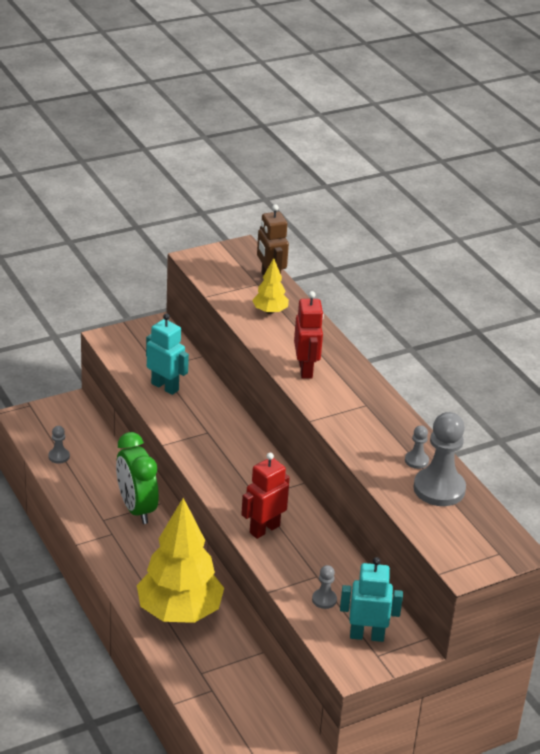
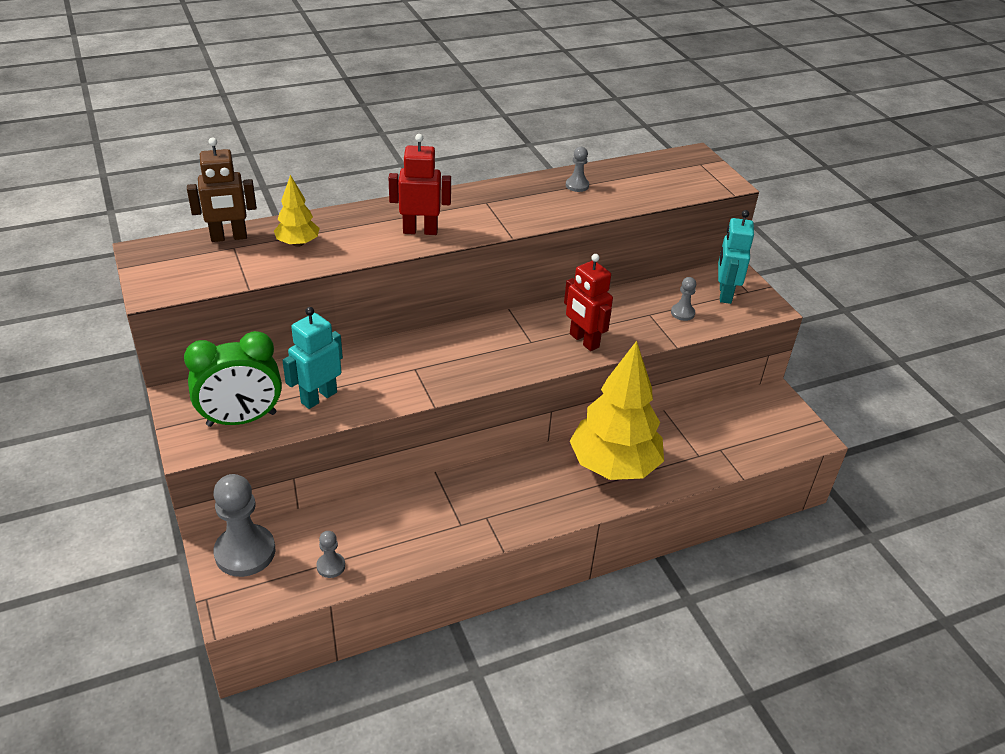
camera: 85 degrees left, 5 degrees up
green clock [116,432,159,524] -> green clock moved to [184,331,282,427]
grey pawn [413,412,466,506] -> grey pawn moved to [213,474,276,577]

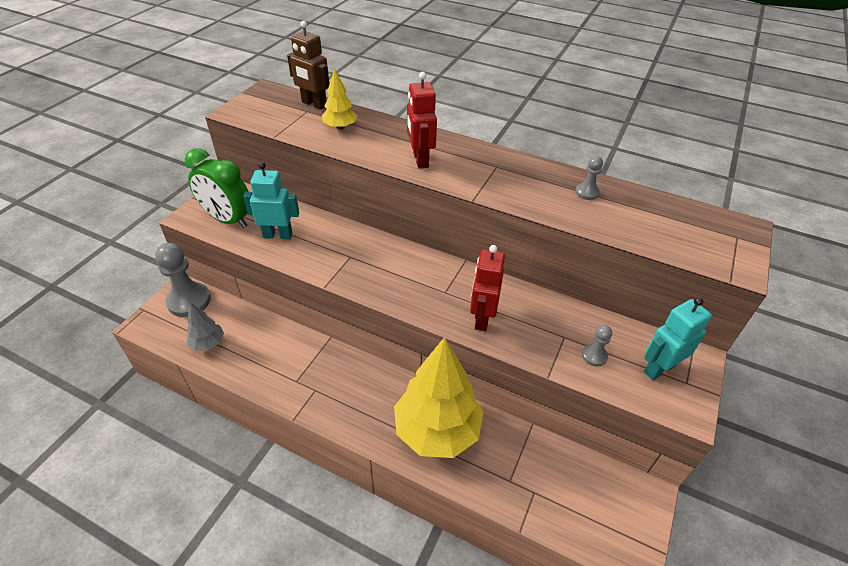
camera: 50 degrees right, 5 degrees up
grey pawn [316,531,345,578] -> grey tree [186,302,224,351]
red robot [389,134,451,235] -> red robot turned 150 degrees counterclockwise [407,72,437,169]

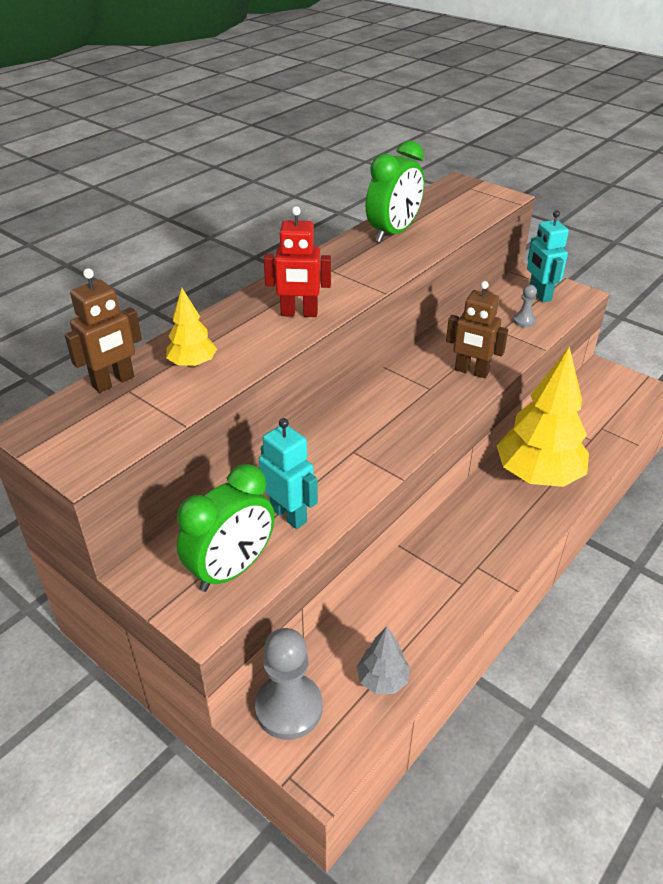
camera: 75 degrees left, 5 degrees down
turquoise robot [243,162,299,239] -> turquoise robot turned 120 degrees clockwise [259,418,318,529]
red robot [470,245,505,331] -> brown robot [446,281,508,378]
grey pawn [575,156,603,200] -> green clock [366,140,424,242]

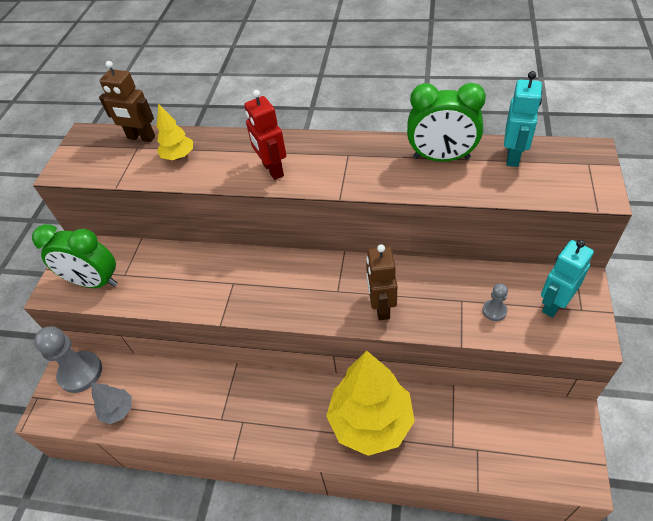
camera: 65 degrees right, 10 degrees up
turquoise robot [259,418,318,529] -> turquoise robot moved to [504,71,542,167]

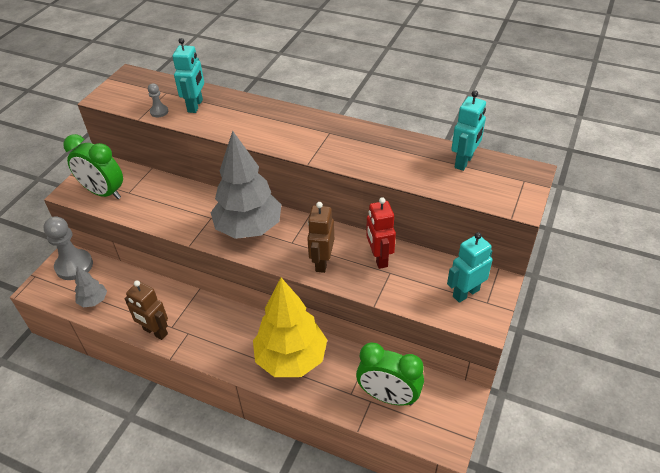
camera: 10 degrees right, 5 degrees down
brown robot [99,61,155,142] -> brown robot moved to [125,280,168,340]
yellow tree [156,104,193,160] -> turquoise robot [172,38,204,113]
red robot [244,90,286,180] -> red robot moved to [366,197,396,269]
green clock [407,83,486,162] -> green clock moved to [356,342,424,406]
grey pawn [482,283,508,321] -> grey pawn moved to [148,83,168,117]
none -> grey tree [210,131,282,239]

